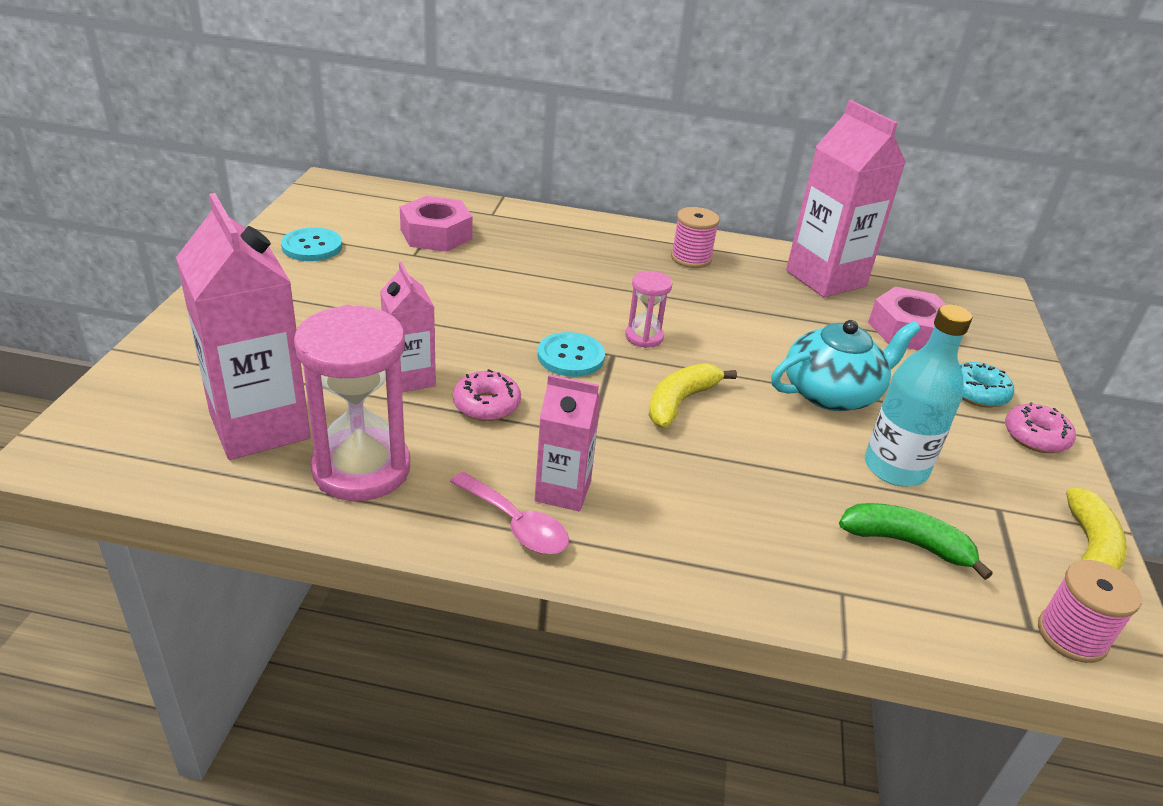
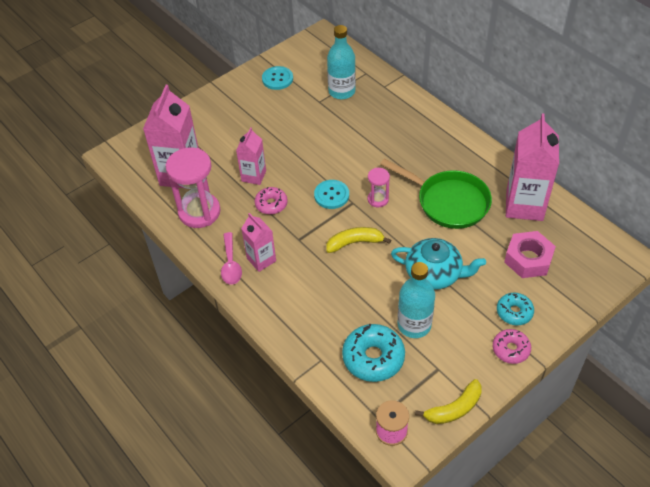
camera: 45 degrees right, 15 degrees up
pink nut [400,196,473,252] -> turquoise bottle [327,25,356,99]
pink spool [671,207,719,268] -> none
green banana [839,503,993,580] -> turquoise donut [342,323,405,382]
none -> green pan [380,159,492,229]

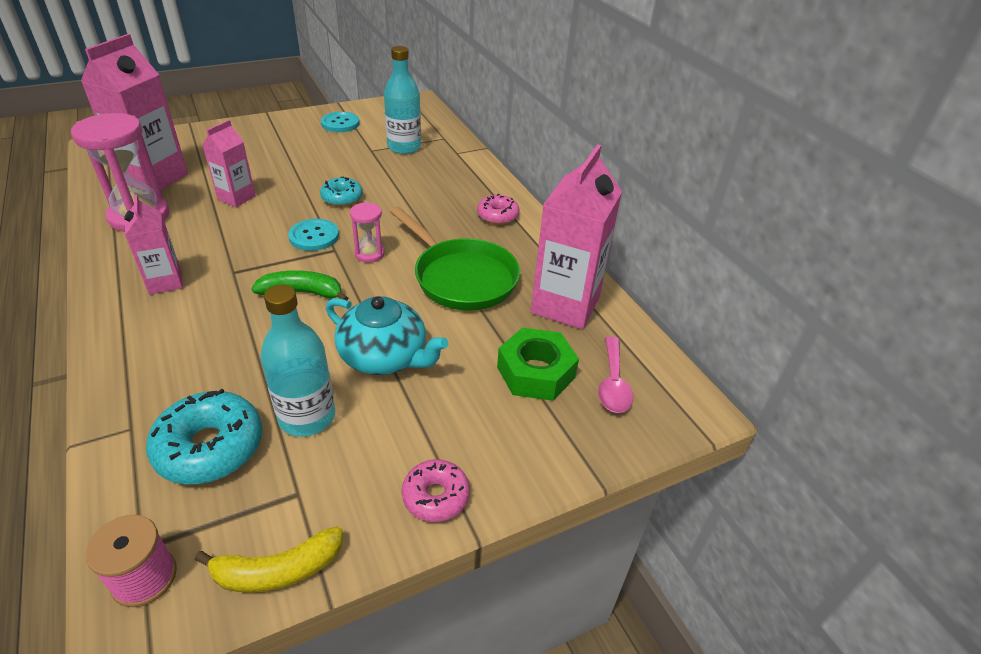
camera: 10 degrees right, 10 degrees down
pink spoon [221,232,242,285] -> pink spoon moved to [598,336,633,413]
pink donut [254,187,288,215] -> pink donut moved to [477,194,519,225]
yellow banana [326,227,391,253] -> green banana [251,271,348,301]
turquoise donut [497,293,534,325] -> turquoise donut moved to [320,177,363,206]
pink nut [504,231,556,278] -> green nut [497,327,579,401]

